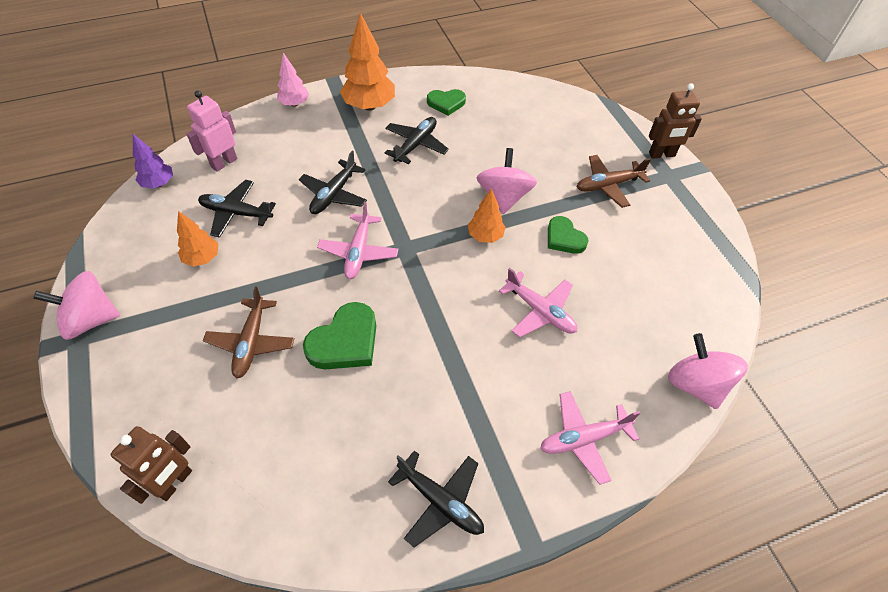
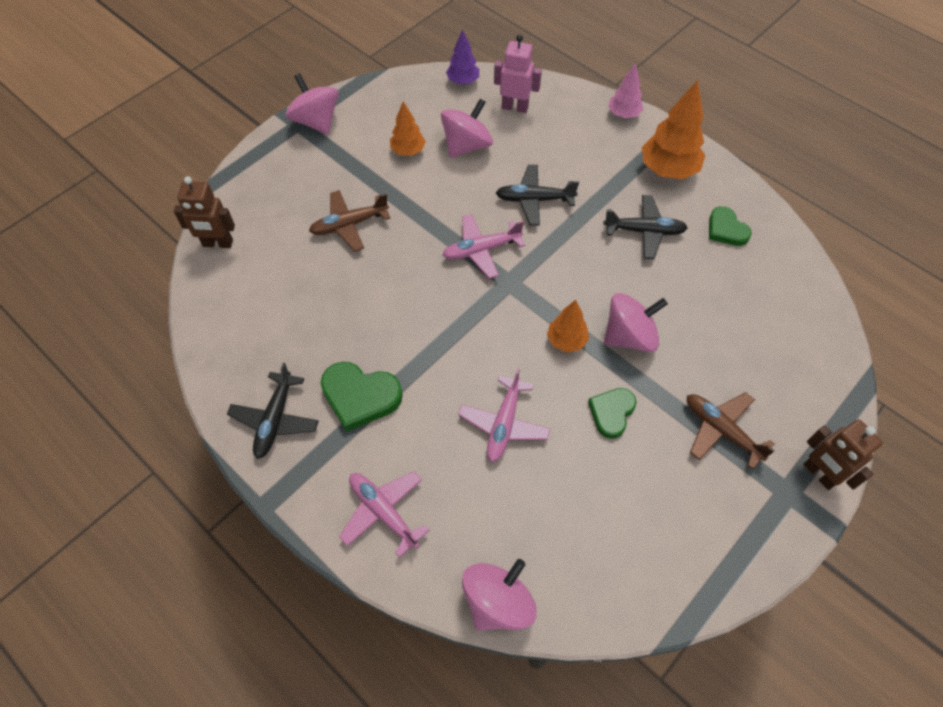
camera: 65 degrees right, 5 degrees up
black plane [198,180,276,238] -> pink spinning top [441,99,493,158]
green heart [303,302,376,369] -> green heart moved to [321,362,403,432]

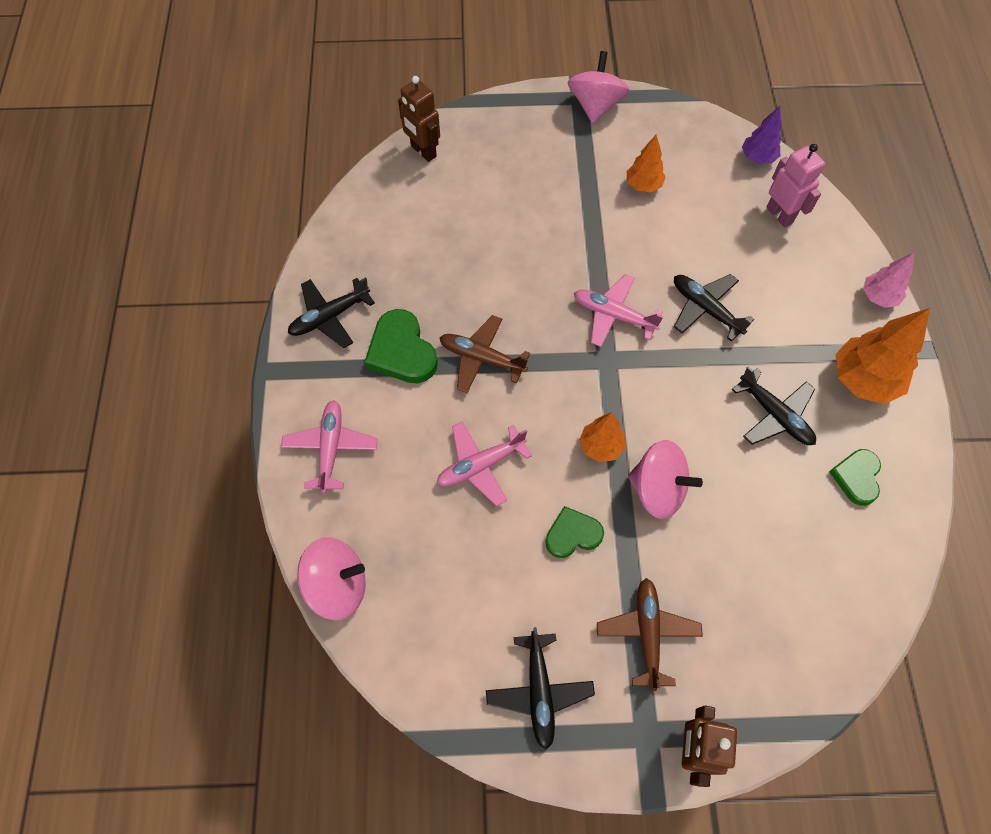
camera: 45 degrees right, 5 degrees up
brown plane [309,190,391,251] -> brown plane moved to [440,315,530,393]
pink spinning top [441,99,493,158] -> none
none -> black plane [486,627,595,750]

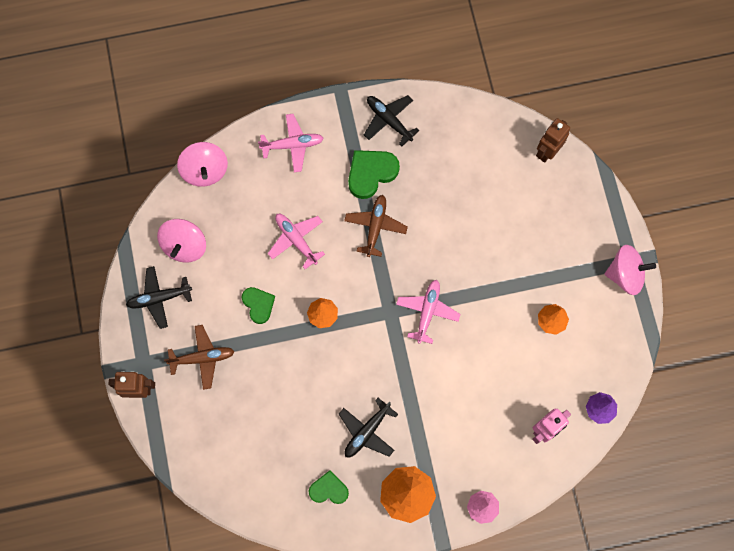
camera: 80 degrees right, 10 degrees up
pink spinning top [628,440,703,519] -> pink spinning top moved to [157,219,206,263]
black plane [674,274,754,342] -> none

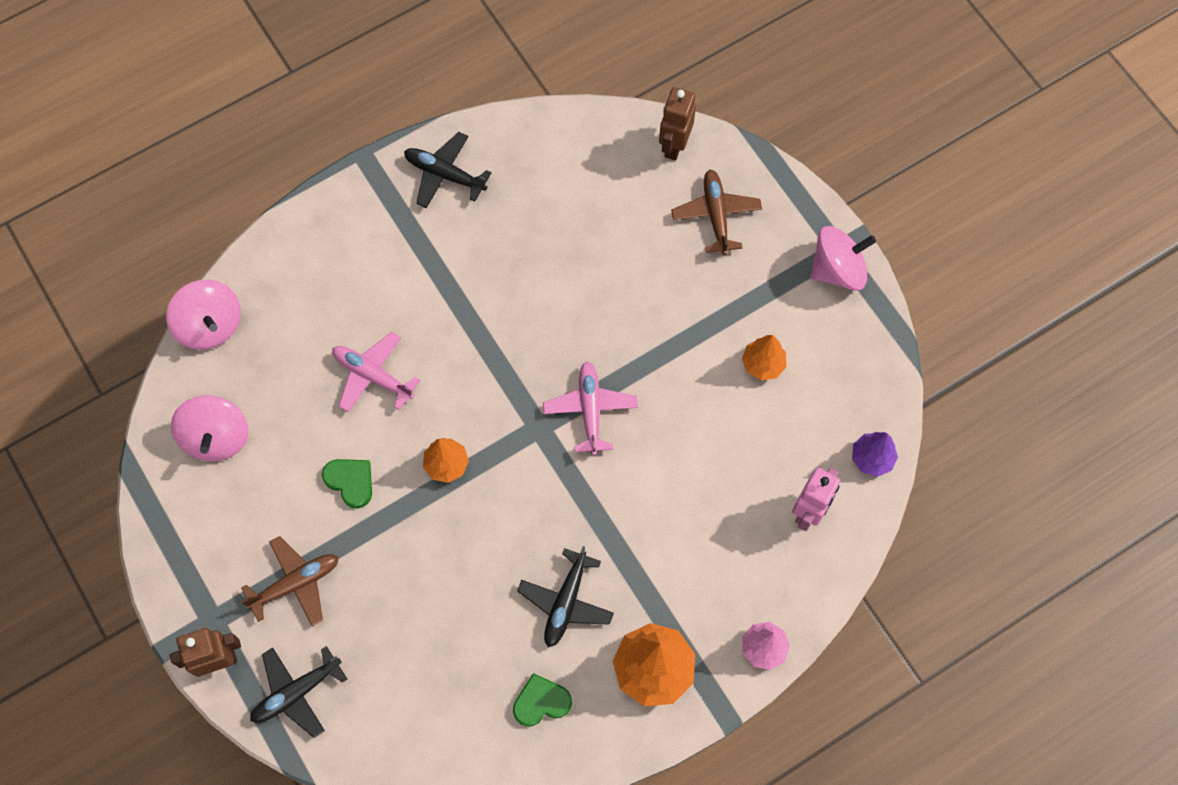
camera: 20 degrees left, 5 degrees down
black plane [126,266,192,329] -> black plane moved to [250,646,347,738]
pink plane [258,114,324,172] -> none
brown plane [344,195,408,257] -> brown plane moved to [671,170,762,255]
green heart [348,150,400,199] -> none

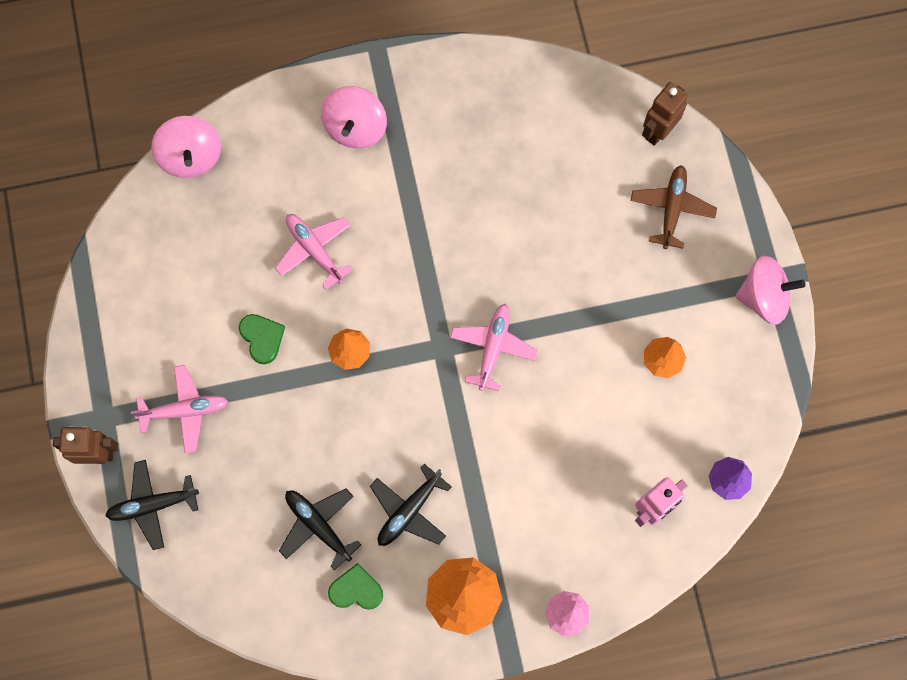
camera: 20 degrees right, 5 degrees up
pink spinning top [171,395,249,461] -> pink spinning top moved to [321,86,387,149]
brown plane [241,536,339,626] -> pink plane [131,365,228,453]
black plane [404,132,492,208] -> black plane moved to [279,489,361,570]

